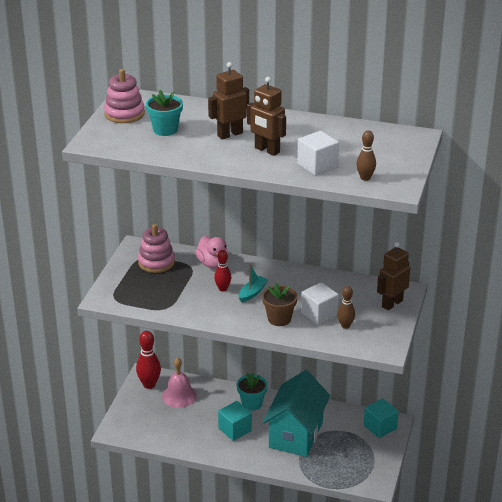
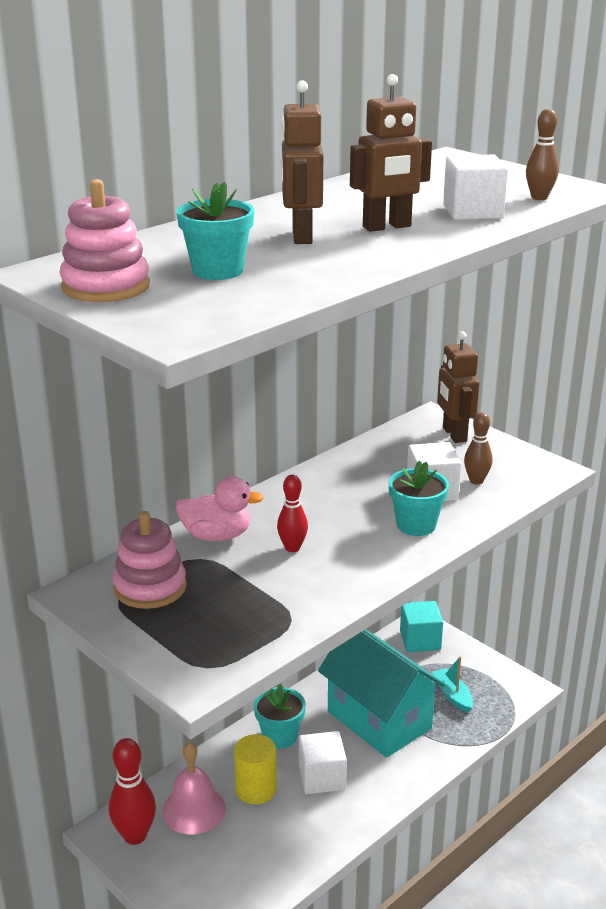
camera: 60 degrees left, 5 degrees down
turquoise cube [218,401,252,441] -> white cube [299,731,347,794]
turquoise boat [239,264,269,303] -> turquoise boat moved to [432,656,473,713]
brown flower pot [262,283,298,326] -> turquoise flower pot [389,460,449,536]
none -> yellow cylinder [234,734,277,804]

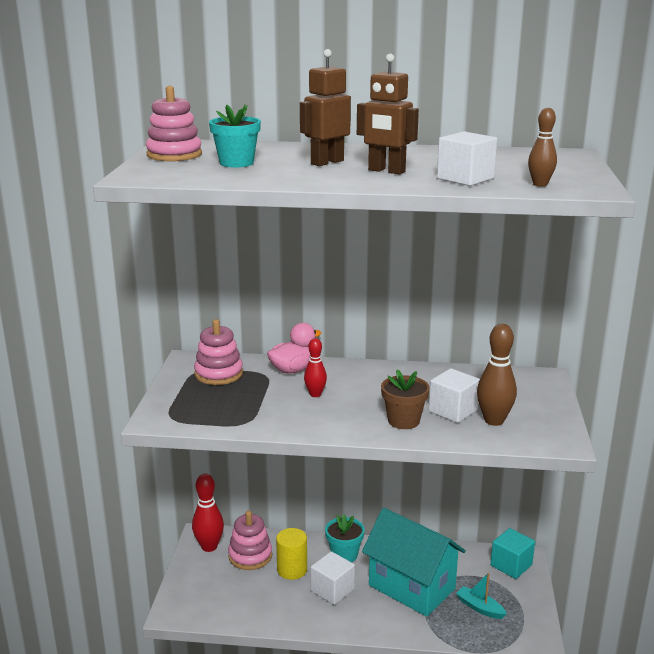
camera: 50 degrees right, 5 degrees down
pink bell [162,742,226,834] -> pink stacking toy [228,511,272,570]
pink duck [175,477,264,541] -> pink duck turned 90 degrees counterclockwise [267,323,321,374]
turquoise house [318,629,445,758] -> turquoise house turned 60 degrees counterclockwise [362,508,466,617]
turquoise flower pot [389,460,449,536] -> brown flower pot [381,369,430,429]
turquoise boat [432,656,473,713] -> turquoise boat turned 75 degrees counterclockwise [456,573,507,619]
brown robot [437,331,479,443] -> none
brown bowling pin [464,412,493,484] -> brown bowling pin [477,324,517,426], size x1.62

